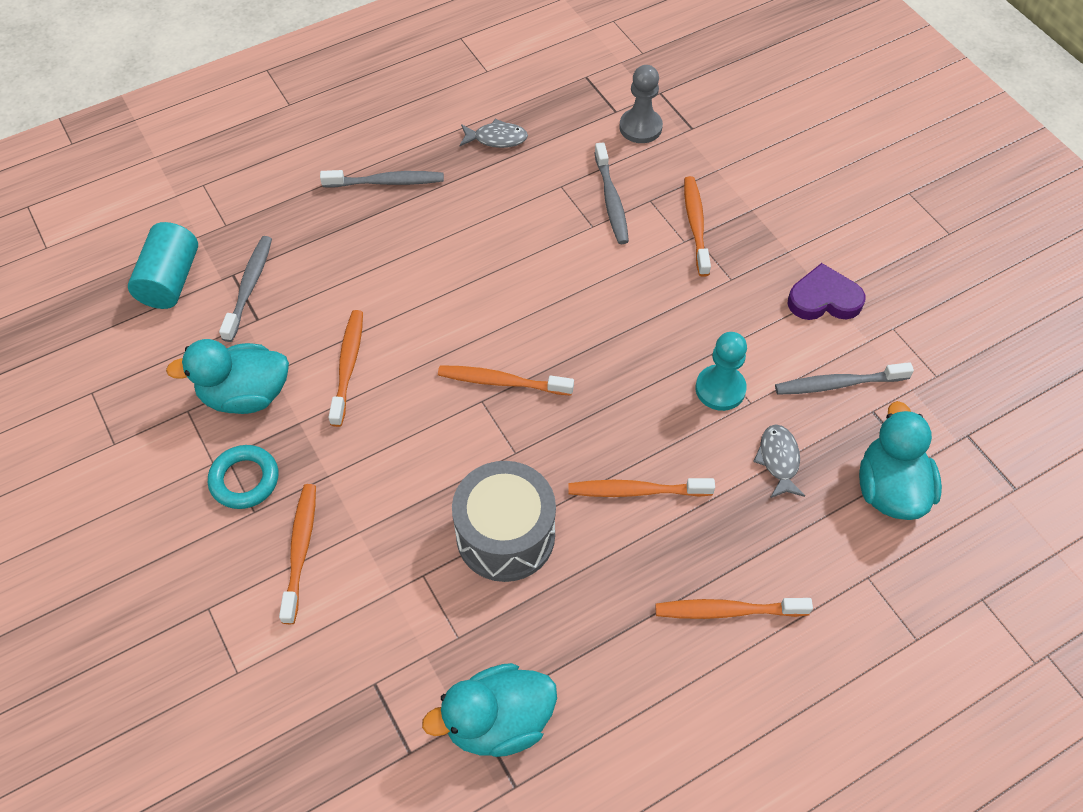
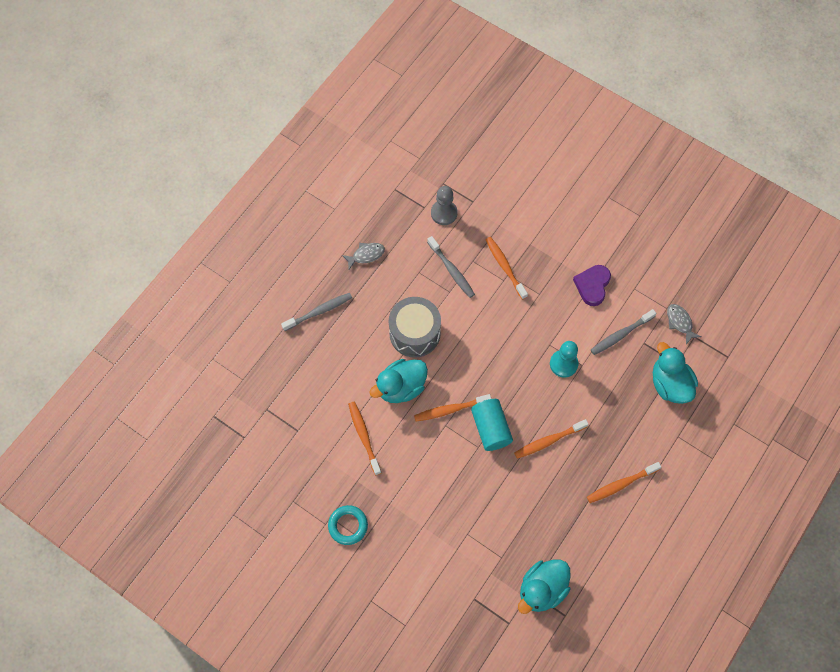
camera: 25 degrees left, 10 degrees up
turquoise cylinder [128,222,198,309] -> turquoise cylinder moved to [471,399,513,451]
turquoise duck [166,339,289,414] -> turquoise duck moved to [370,359,428,403]
grey toothbrush [219,236,272,342] -> none
orange toothbrush [279,484,316,624] -> none
grey drum [452,461,556,582] -> grey drum moved to [389,297,441,358]
grey fish [753,424,805,498] -> grey fish moved to [667,304,702,344]
purple heart [788,263,865,320] -> purple heart turned 45 degrees counterclockwise [573,265,611,306]

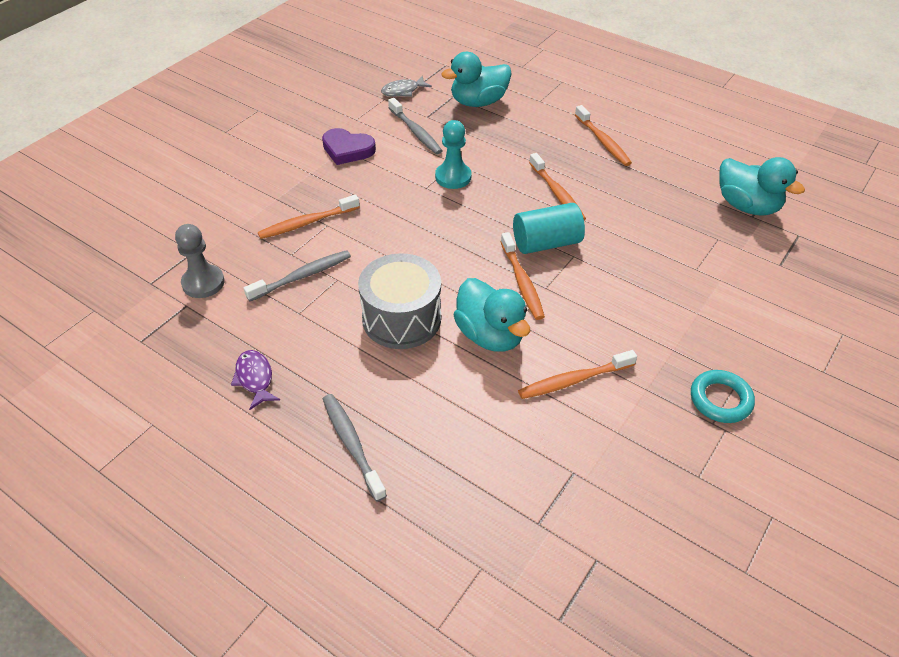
camera: 90 degrees left, 20 degrees down
grey fish [342,243,385,269] -> purple fish [231,350,280,410]

